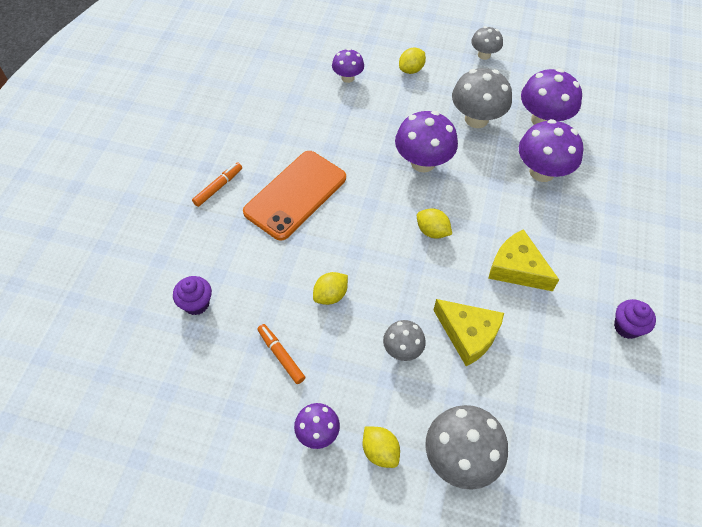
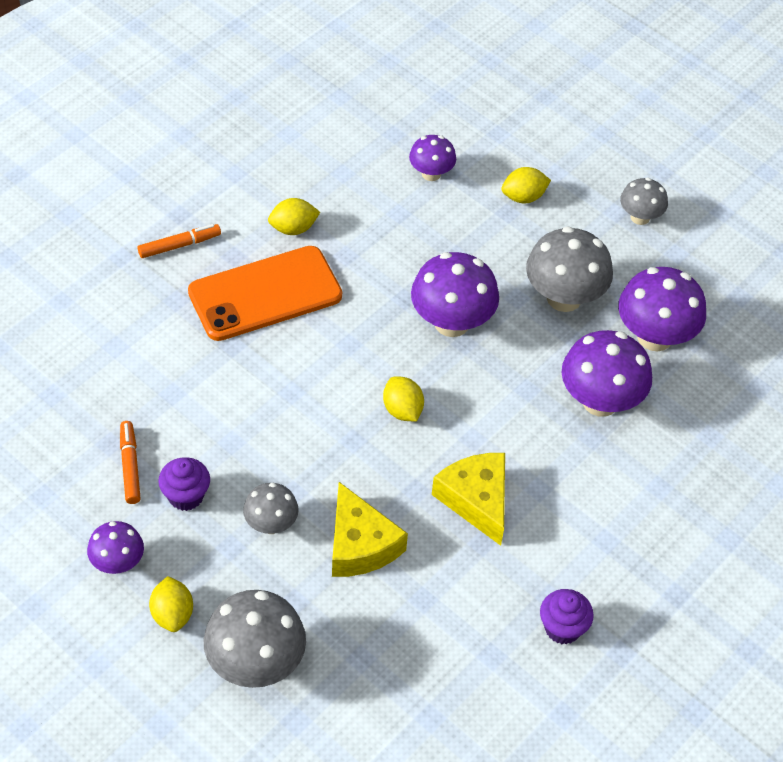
camera: 25 degrees right, 5 degrees down
purple cupcake [173,276,212,315] -> purple cupcake moved to [158,457,210,511]
yellow lemon [313,272,348,305] -> yellow lemon moved to [268,198,320,235]

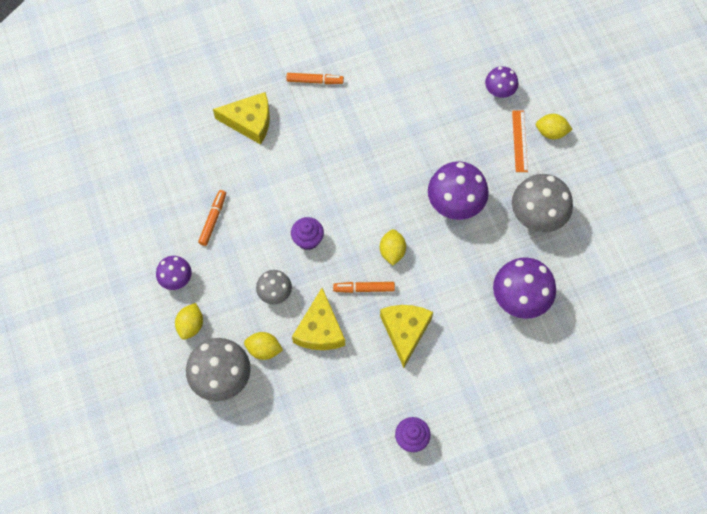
camera: 30 degrees right, 15 degrees up
purple cupcake [158,457,210,511] -> purple cupcake moved to [291,217,324,250]
orange phone [188,246,342,341] -> none
yellow lemon [268,198,320,235] -> yellow lemon moved to [244,332,283,360]
purple mushroom [618,267,706,352] -> none
grey mushroom [620,177,668,225] -> none
none -> yellow cheese [213,92,270,145]
none -> orange marker [333,282,395,293]
none -> orange ruler [512,110,528,172]

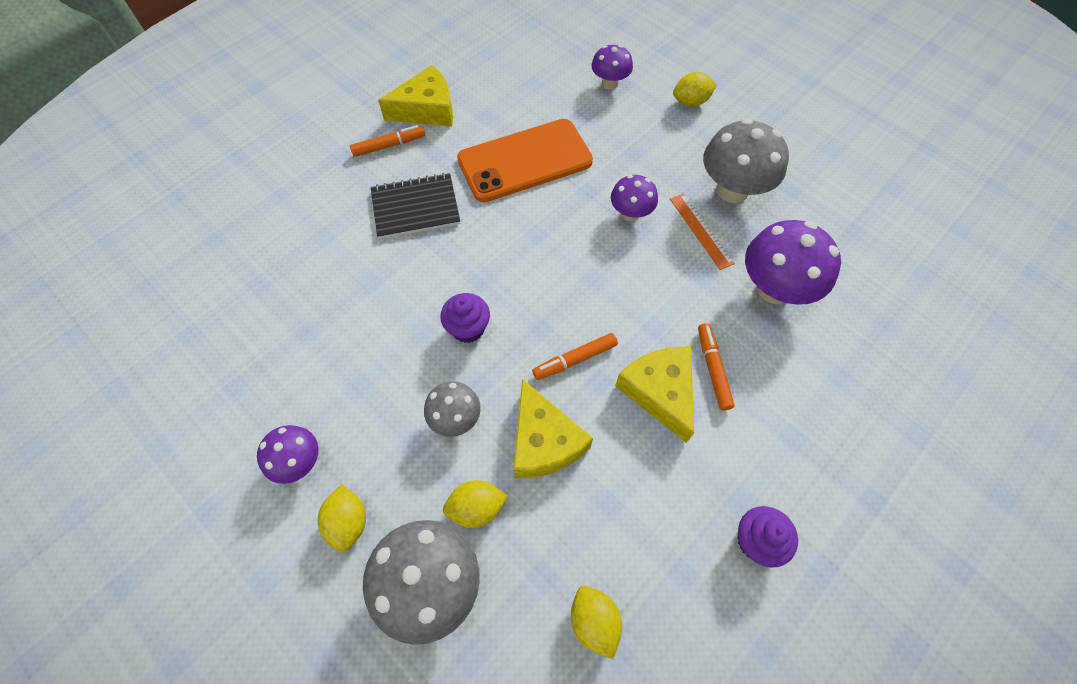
camera: 25 degrees left, 5 degrees down
orange marker [198,190,226,246] -> orange marker moved to [698,323,735,410]
yellow cheese [213,92,270,145] -> yellow cheese moved to [378,65,453,127]
yellow lemon [380,229,406,266] -> yellow lemon moved to [571,586,622,659]
purple mushroom [428,161,489,220] -> purple mushroom [611,175,658,221], size x0.58
orange ruler [512,110,528,172] -> orange ruler moved to [670,193,735,270]
none -> black notebook [371,173,460,239]
none -> orange phone [457,119,593,202]

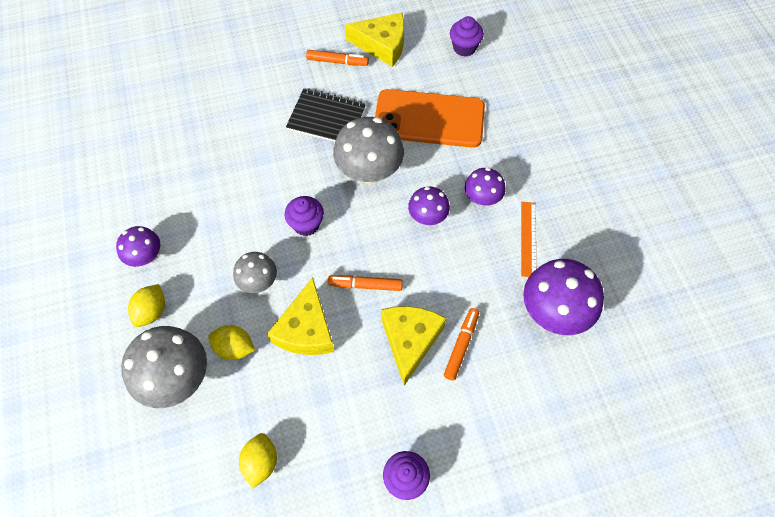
camera: 30 degrees right, 0 degrees up
purple mushroom [592,45,633,90] -> purple mushroom moved to [408,186,450,225]
yellow lemon [673,72,717,107] -> none
grey mushroom [703,118,789,203] -> grey mushroom moved to [333,117,404,184]
none -> purple cupcake [450,16,484,57]

